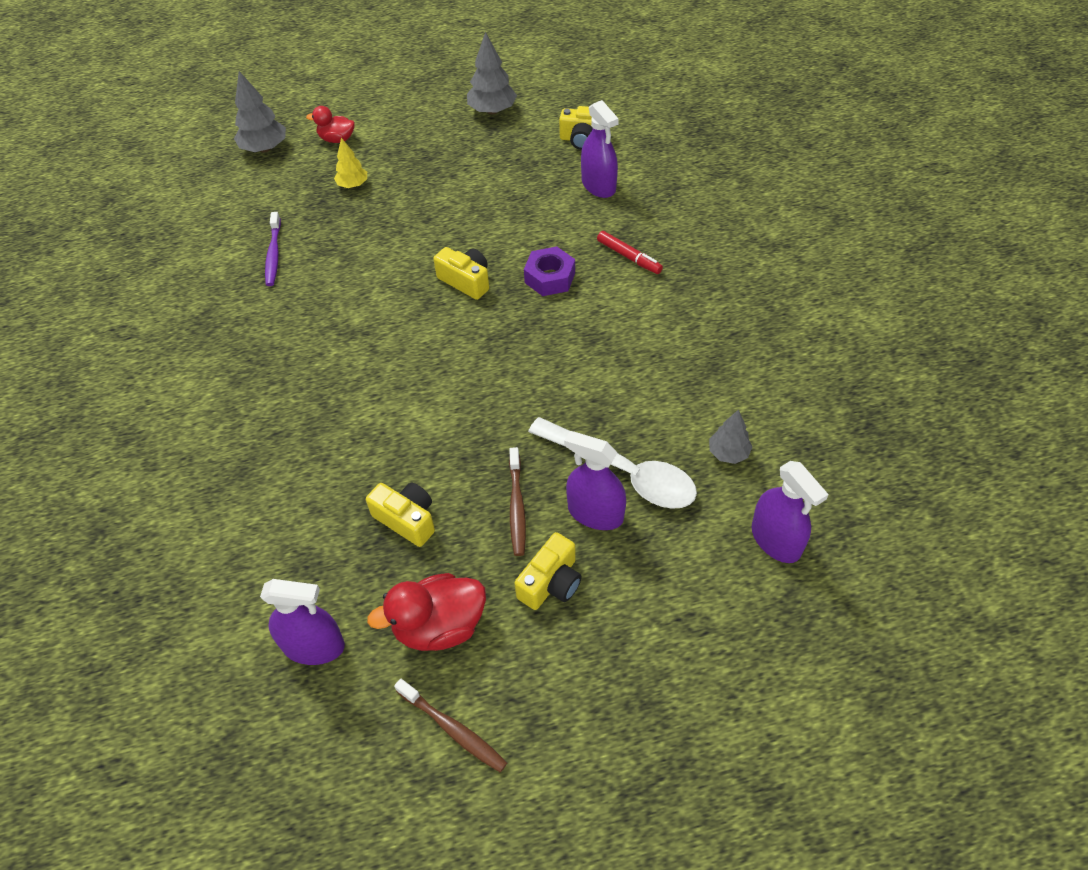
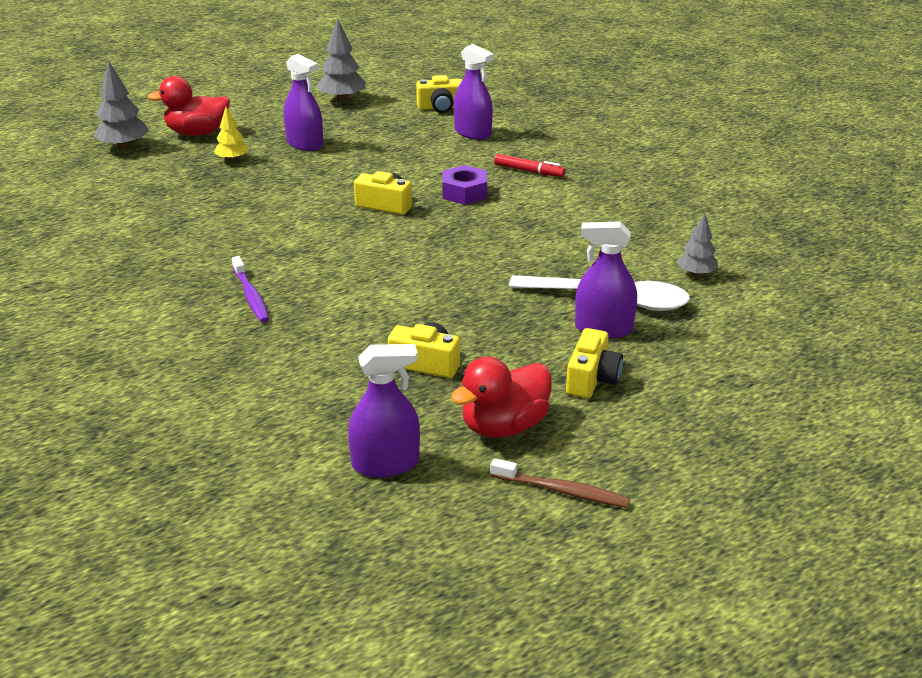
camera: 20 degrees left, 20 degrees down
purple toothbrush [265,212,281,286] -> purple toothbrush moved to [232,256,269,323]
red duck [306,106,355,143] -> red duck [148,76,230,136], size x1.62
brown toothbrush [509,447,526,556] -> none
purple spray bottle [751,461,829,563] -> purple spray bottle moved to [283,54,323,151]

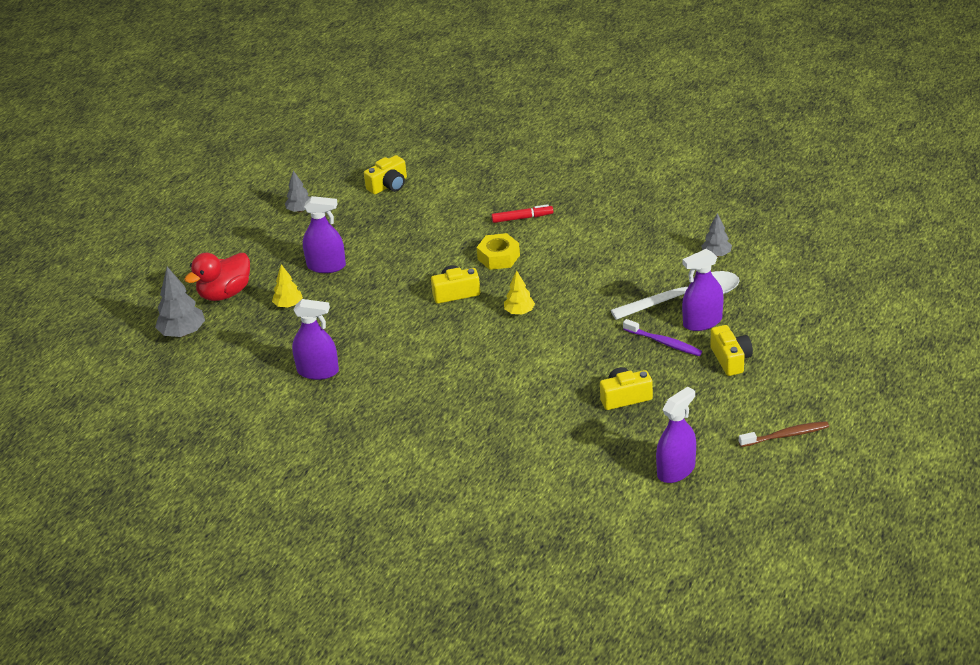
camera: 30 degrees left, 5 degrees up
purple toothbrush [232,256,269,323] -> purple toothbrush moved to [623,319,702,356]
grey tree [317,18,366,102] -> grey tree [285,171,310,212], size x0.63
purple nut [442,165,487,205] -> yellow nut [477,233,520,270]
red duck [451,357,551,438] -> none
purple spray bottle [454,44,494,140] -> purple spray bottle moved to [292,299,339,380]
none -> yellow tree [504,270,535,315]

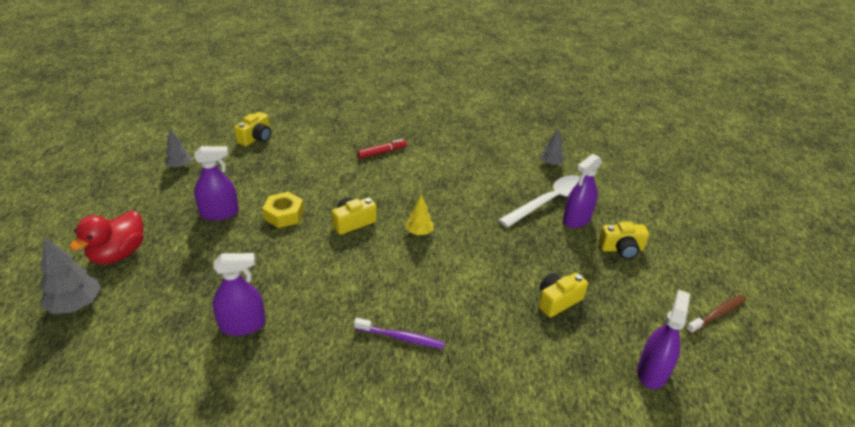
camera: 25 degrees left, 0 degrees up
yellow tree [272,264,303,308] -> none
yellow nut [477,233,520,270] -> yellow nut moved to [263,192,304,228]
purple toothbrush [623,319,702,356] -> purple toothbrush moved to [354,318,445,349]
yellow camera [710,325,753,376] -> yellow camera turned 120 degrees clockwise [598,222,649,259]

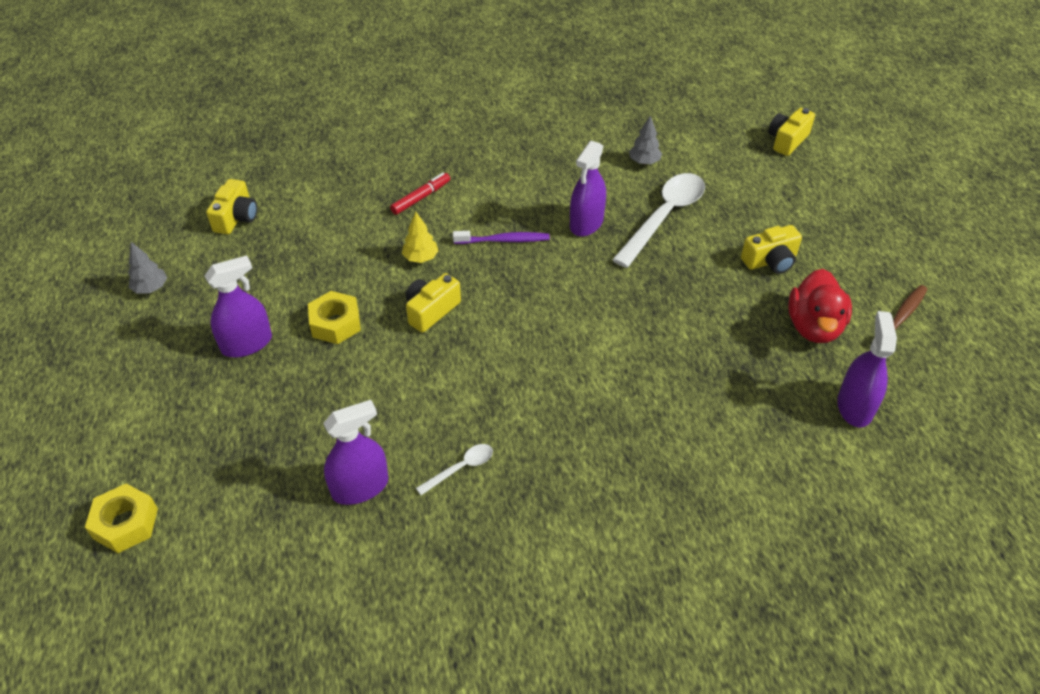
camera: 15 degrees left, 10 degrees up
grey tree [40,237,101,314] -> yellow nut [85,483,158,553]
red duck [70,211,144,264] -> red duck moved to [788,269,852,343]
purple toothbrush [354,318,445,349] -> purple toothbrush moved to [453,231,550,244]
yellow tree [405,194,434,235] -> yellow tree moved to [402,212,439,263]
yellow camera [539,273,588,317] -> yellow camera moved to [768,108,815,156]
purple spray bottle [563,154,602,228] -> purple spray bottle moved to [570,141,606,236]
none -> white spoon [416,444,493,495]

